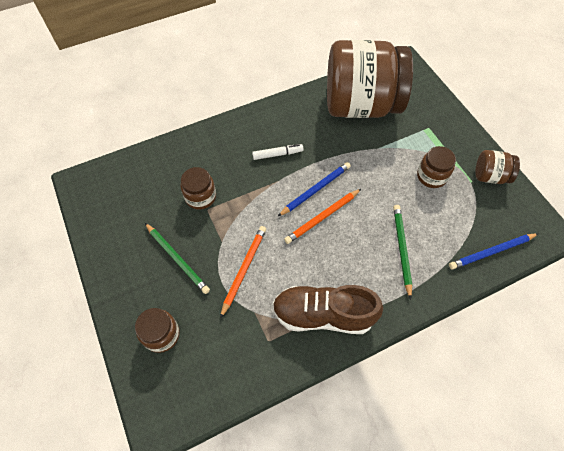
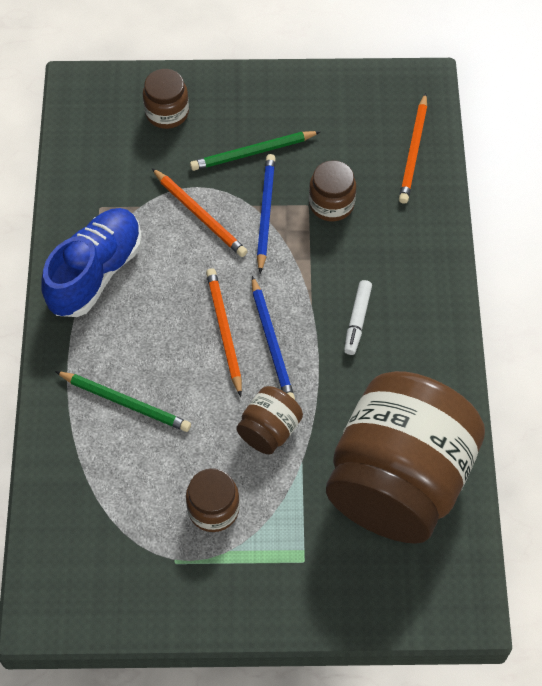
camera: 115 degrees right, 0 degrees up
brown shoe [273,285,383,334] -> blue shoe [41,208,142,317]
blue pencil [449,233,539,270] -> blue pencil moved to [257,154,276,273]
brown jar [475,150,520,184] -> brown jar moved to [236,386,303,454]
none -> orange pencil [399,93,427,204]

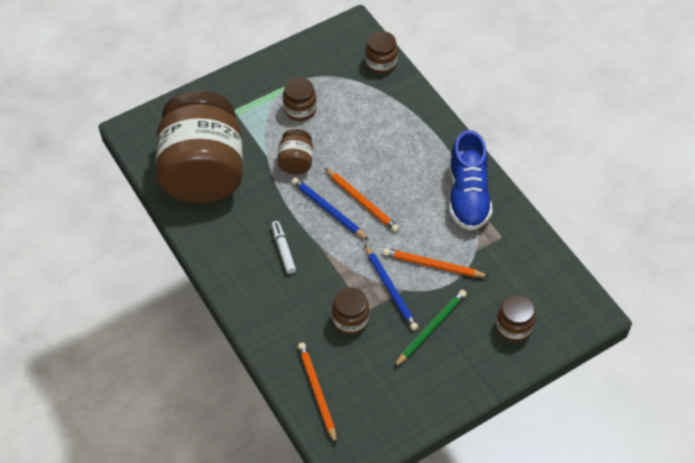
camera: 150 degrees right, 5 degrees down
green pencil [55,371,191,432] -> none
none -> brown jar [365,31,398,74]

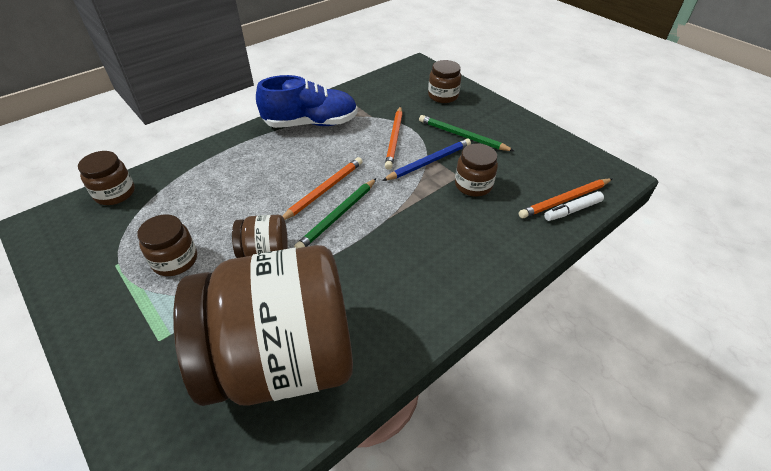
camera: 100 degrees left, 10 degrees down
white marker [272,221,296,274] -> white marker moved to [544,191,604,221]
blue pencil [292,177,368,240] -> green pencil [294,178,377,248]

